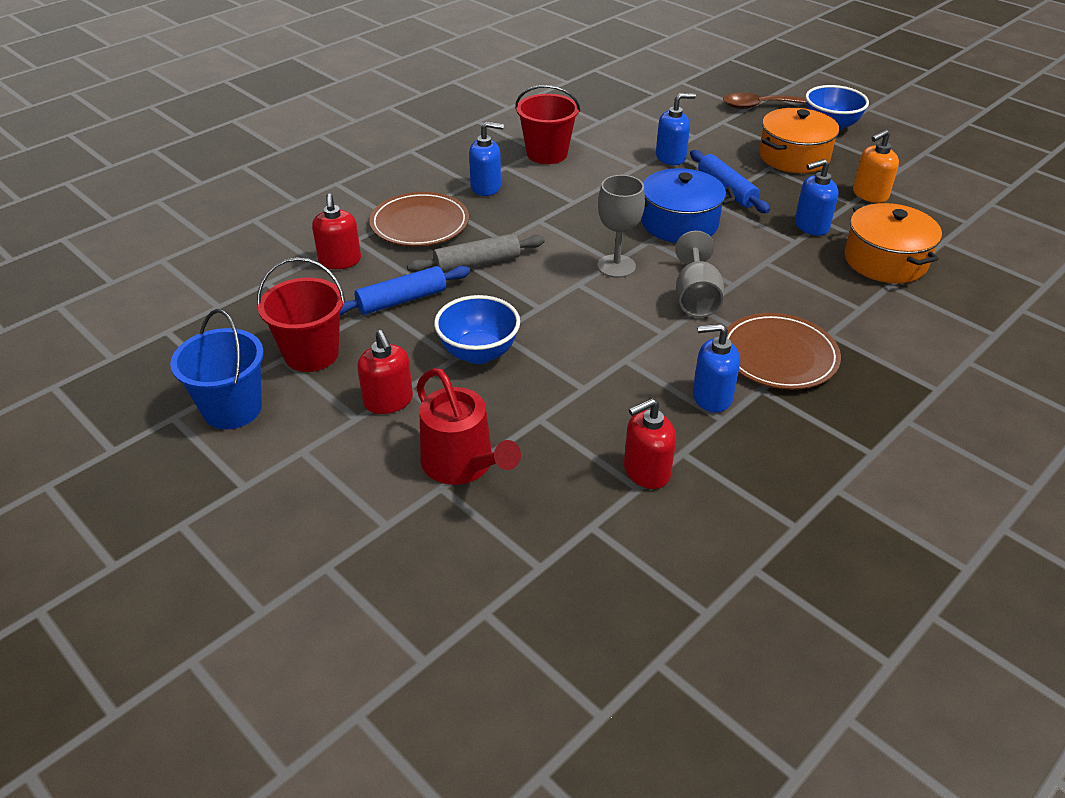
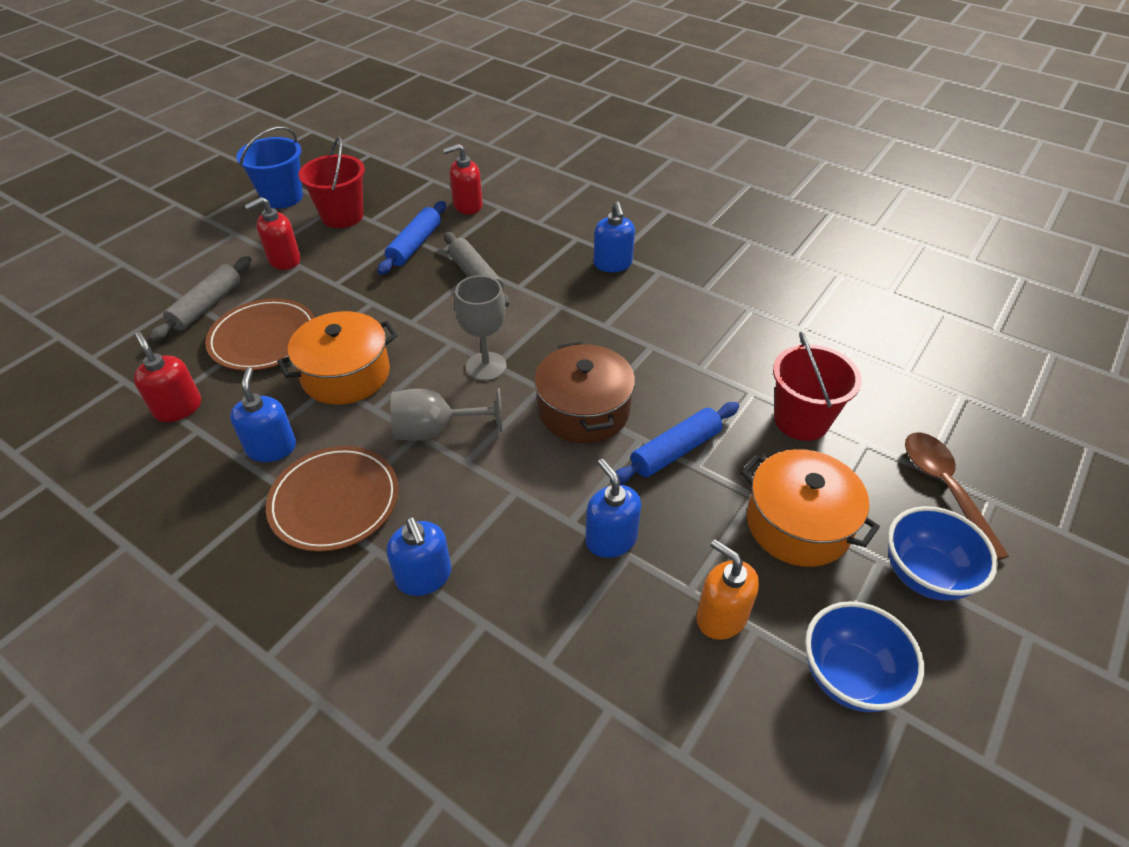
camera: 80 degrees right, 5 degrees up
blue rolling pin [340,266,470,315] -> blue rolling pin turned 60 degrees clockwise [378,201,446,275]
brown plate [369,192,469,246] -> brown plate moved to [205,298,315,371]
red watering can [417,368,521,485] -> grey rolling pin [149,256,252,342]
blue bowl [434,295,520,364] -> blue bowl moved to [805,601,924,712]
red bucket [515,85,580,164] -> red bucket moved to [773,332,862,441]
blue pot [641,168,736,243] -> brown pot [534,342,635,443]
blue soap dispenser [656,93,696,165] -> blue soap dispenser moved to [387,517,451,596]
orange pot [844,203,942,283] -> orange pot moved to [277,311,398,405]

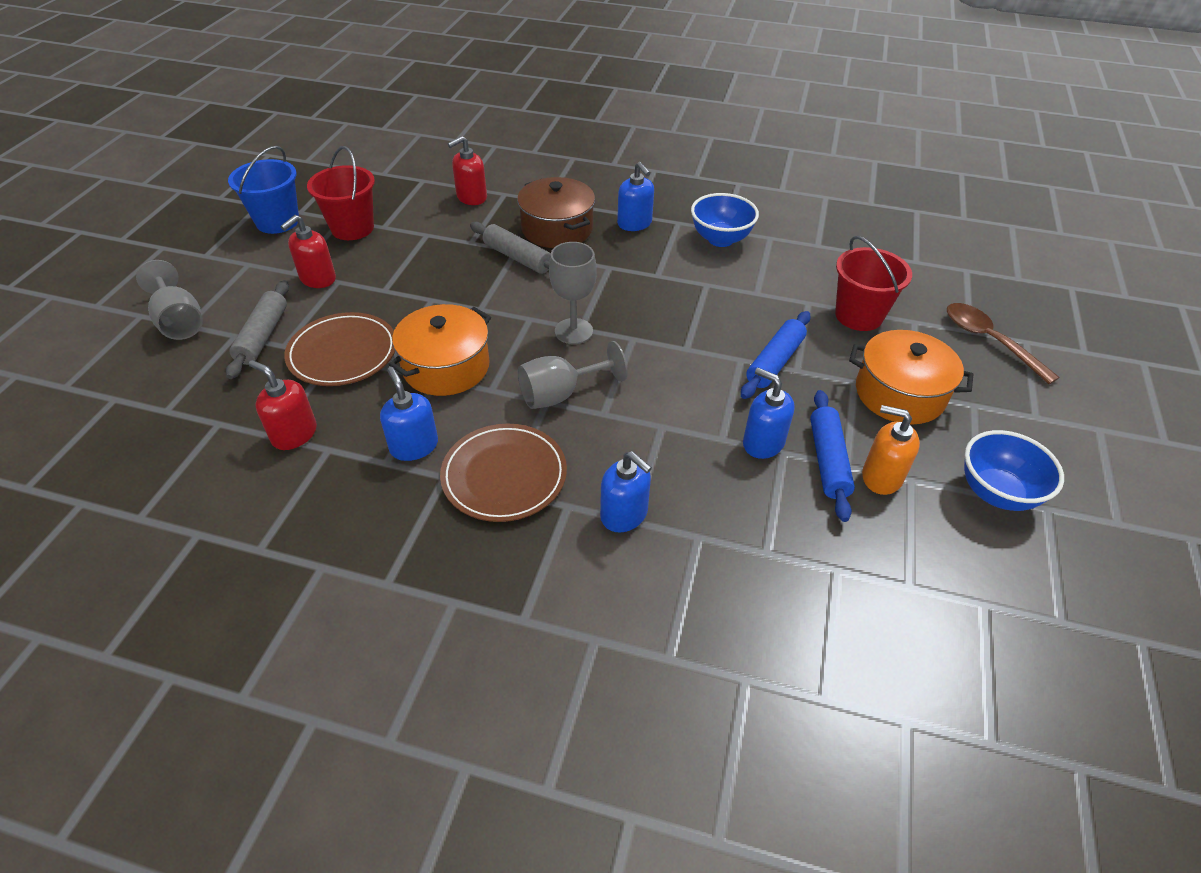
camera: 20 degrees left, 0 degrees up
blue rolling pin [378,201,446,275] -> blue rolling pin moved to [810,390,855,522]
brown pot [534,342,635,443] -> brown pot moved to [517,177,595,248]
blue bowl [888,506,998,601] -> blue bowl moved to [691,193,759,247]
none -> grey goblet [136,260,203,340]

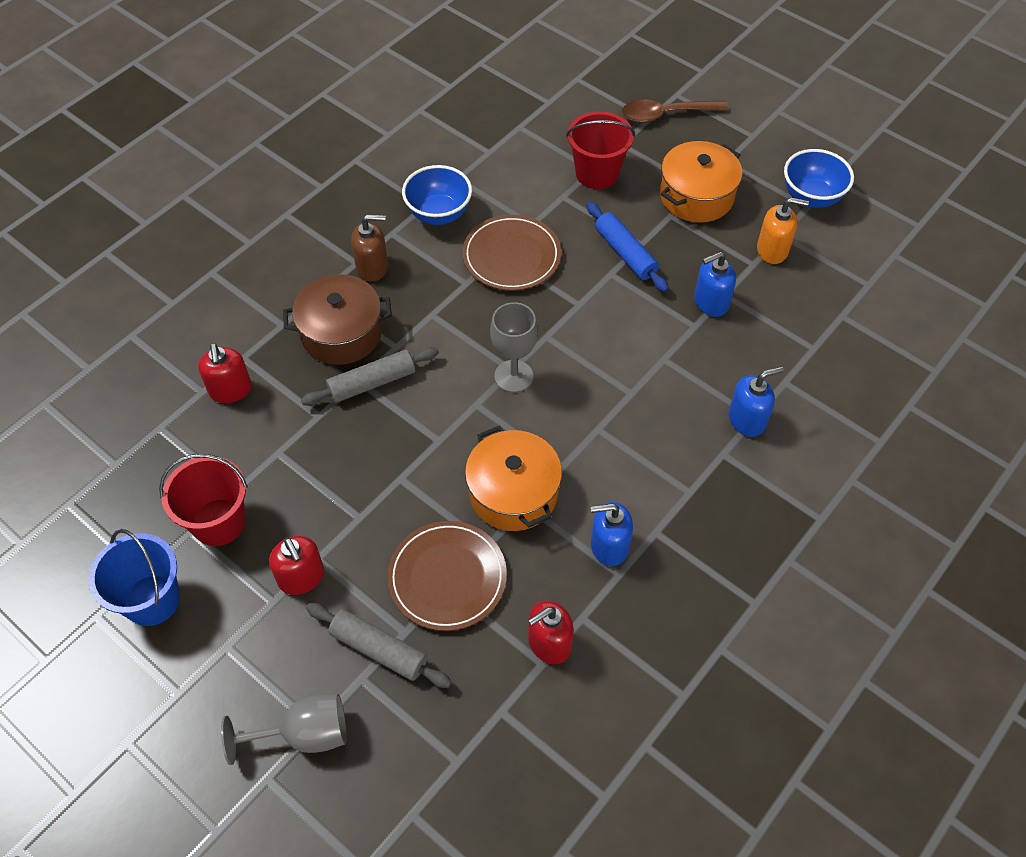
camera: 65 degrees left, 10 degrees up
brown plate [440,424,567,522] -> brown plate moved to [462,215,561,291]
grey goblet [518,341,627,409] -> none
blue soap dispenser [617,162,654,231] -> brown soap dispenser [351,214,388,282]
blue rolling pin [810,390,855,522] -> none
orange soap dispenser [862,405,920,495] -> orange soap dispenser turned 135 degrees counterclockwise [757,197,809,264]

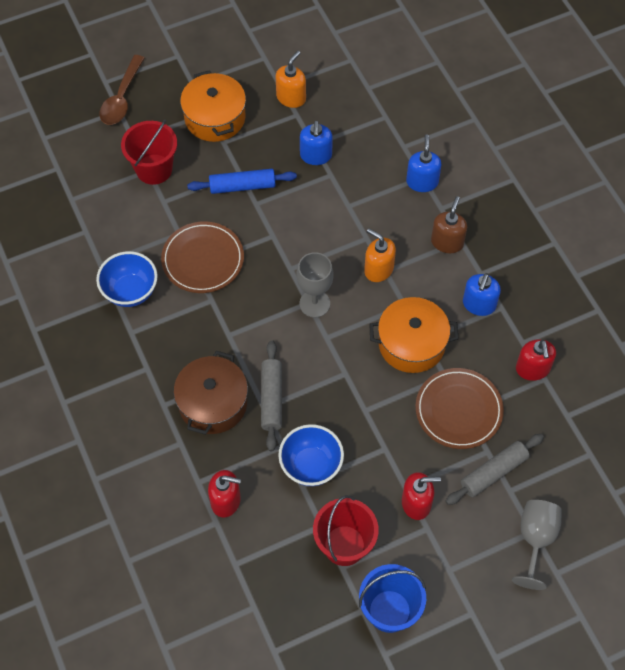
camera: 65 degrees left, 5 degrees up
brown soap dispenser [351,214,388,282] -> brown soap dispenser moved to [431,196,467,253]
blue bowl [784,149,854,208] -> blue bowl moved to [278,424,344,486]
none -> orange soap dispenser [364,228,396,282]

